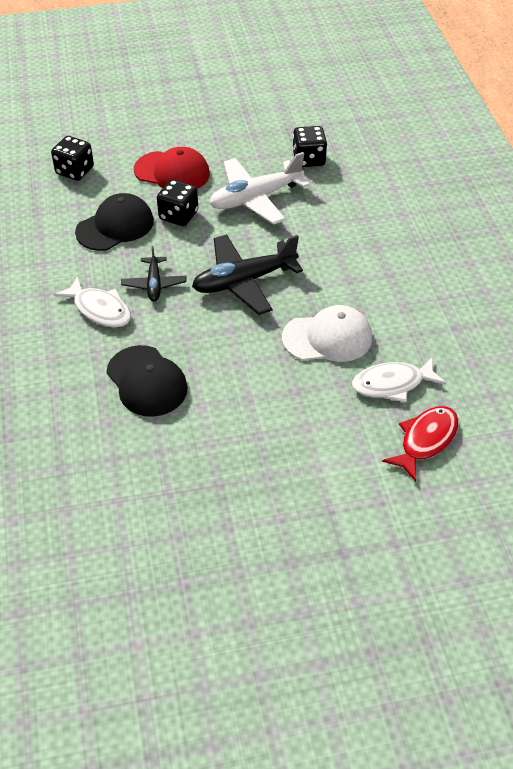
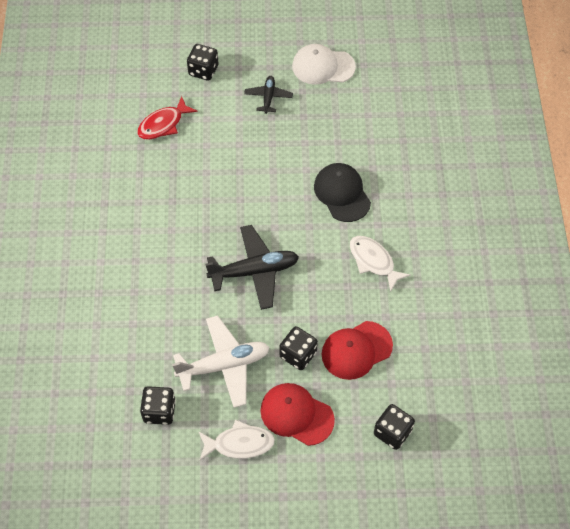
camera: 170 degrees left, 10 degrees up
black cap [75,193,154,251] -> red cap [321,321,393,380]
black plane [121,246,187,301] -> black plane moved to [244,76,293,114]
white cap [282,305,372,362] -> white cap moved to [292,44,356,85]
white fish [352,357,446,402] -> white fish moved to [198,420,275,460]
none -> black dice [187,44,219,81]

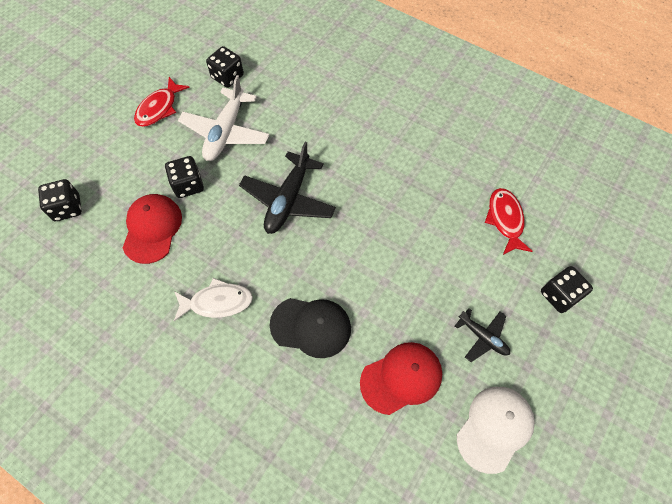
camera: 125 degrees right, 5 degrees up
white fish [198,420,275,460] -> red fish [134,77,190,127]
red cap [261,383,335,446] -> red cap moved to [360,342,442,415]

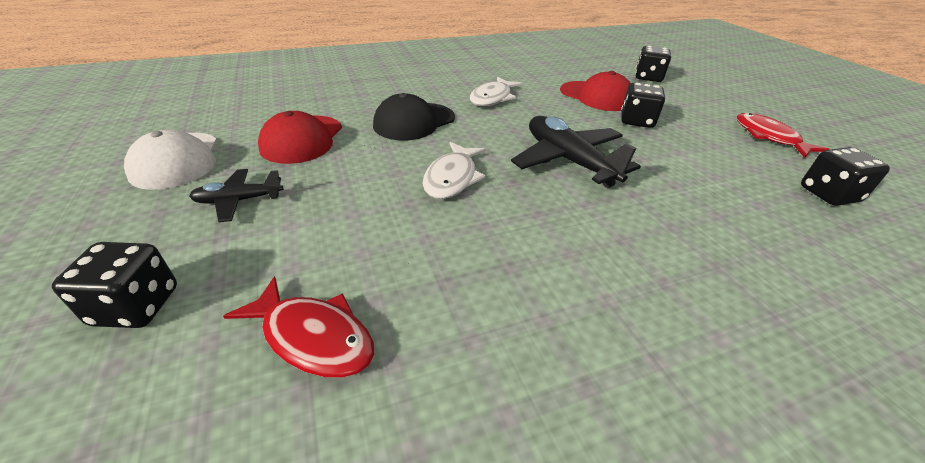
camera: 125 degrees right, 25 degrees down
white plane [178,75,270,161] -> none
none -> white fish [423,142,486,199]

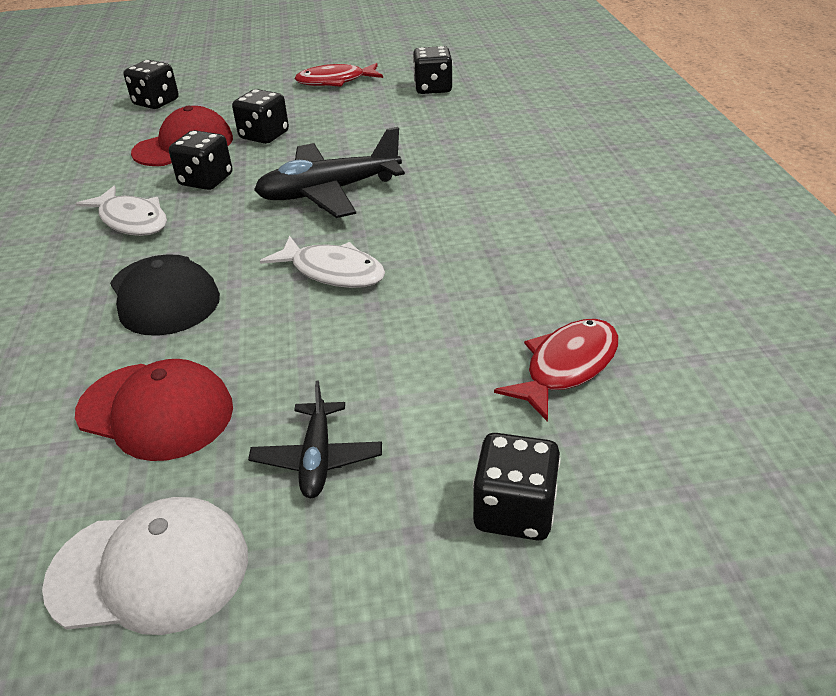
camera: 75 degrees left, 0 degrees up
none -> black dice [169,130,232,190]

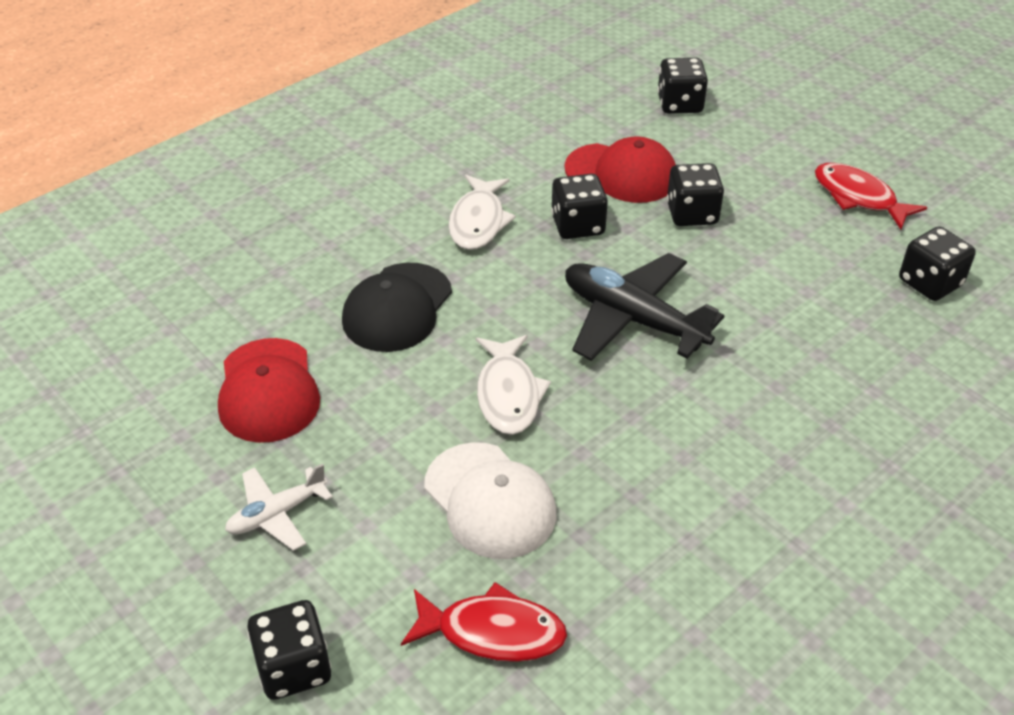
camera: 55 degrees right, 5 degrees up
white cap [42,497,248,635] -> white cap moved to [424,442,556,559]
black plane [248,381,382,498] -> white plane [225,463,333,551]

